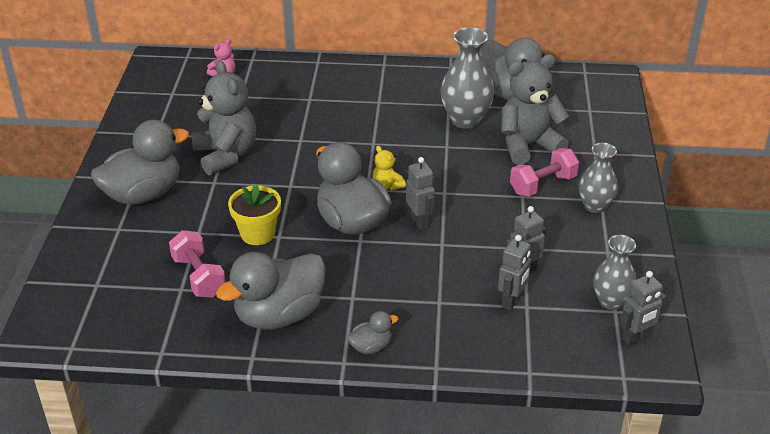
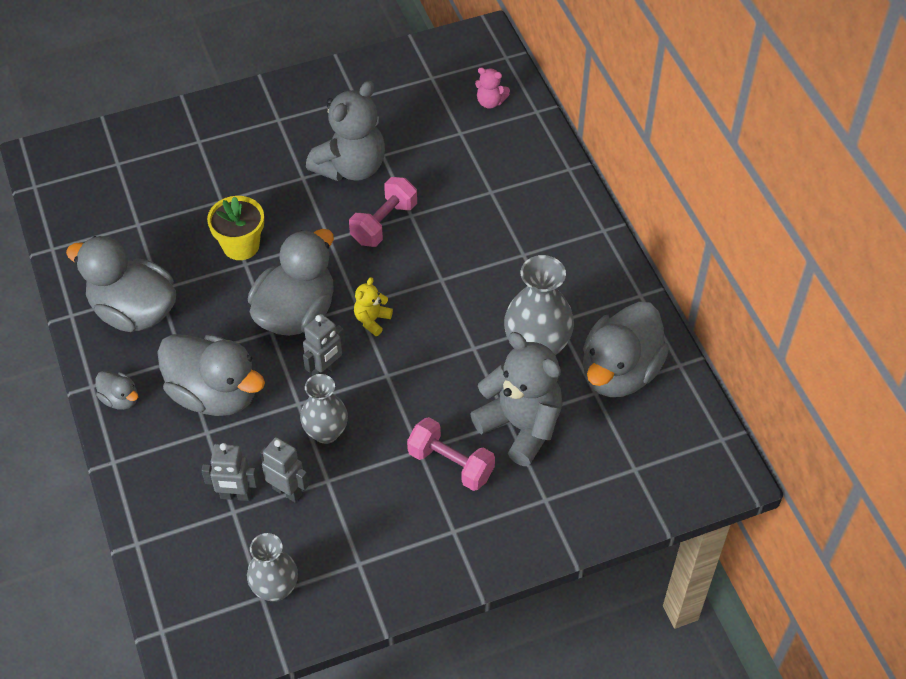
camera: 65 degrees right, 15 degrees up
grey duck [91,120,189,205] -> grey duck moved to [157,334,265,416]
pink dumbbell [169,230,226,298] -> pink dumbbell moved to [349,177,417,247]
grey vase [579,143,618,213] -> grey vase moved to [300,374,348,444]
grey robot [620,271,666,346] -> none

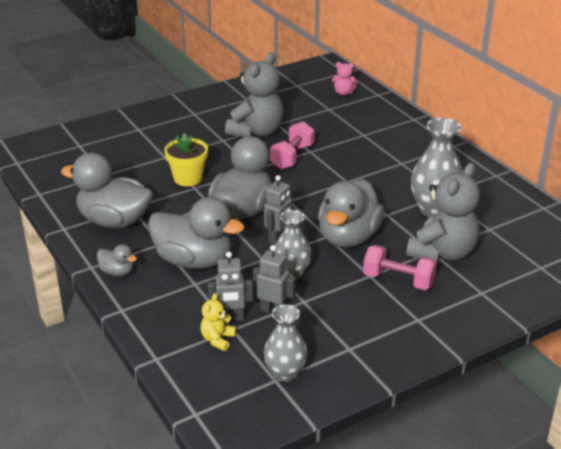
camera: 10 degrees left, 20 degrees down
yellow teddy bear [354,277,393,336] -> yellow teddy bear moved to [201,293,236,351]
grey teddy bear [470,332,563,466] -> grey teddy bear turned 90 degrees clockwise [406,163,480,263]
grey duck [583,302,669,397] -> grey duck moved to [318,179,384,248]

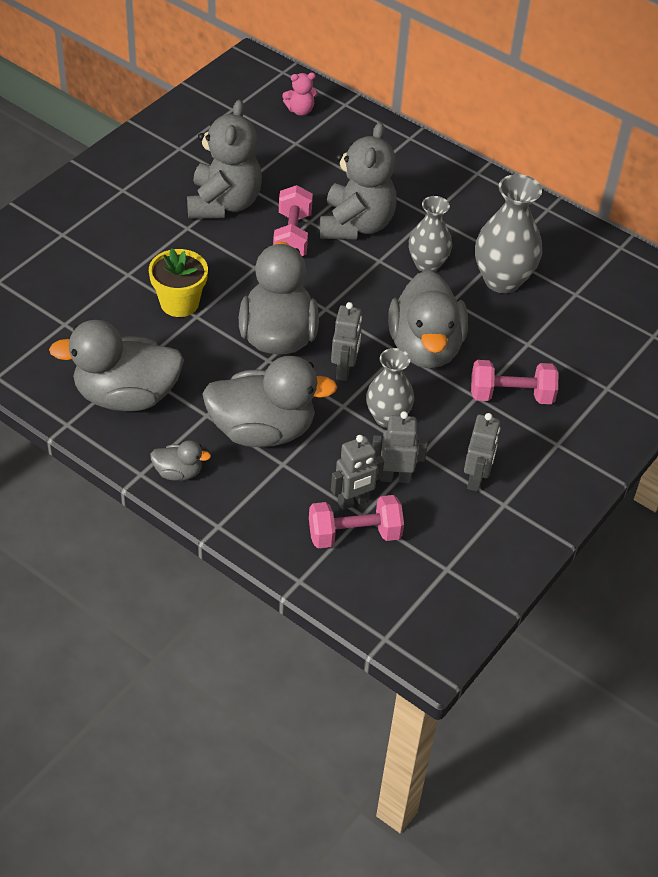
camera: 25 degrees left, 15 degrees up
yellow teddy bear [201,293,236,351] -> pink dumbbell [309,495,404,549]
grey vase [264,304,308,382] -> grey vase moved to [409,196,452,272]
grey teddy bear [406,163,480,263] -> grey teddy bear moved to [320,122,397,239]
none -> grey robot [464,413,500,492]

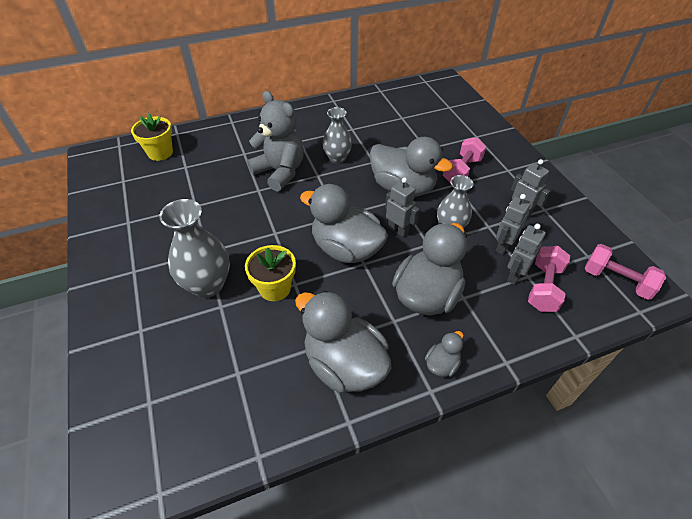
camera: 55 degrees left, 0 degrees up
grey duck [49,320,184,411] -> grey duck turned 105 degrees clockwise [295,291,392,393]
grey teddy bear [187,100,262,219] -> none
pink dumbbell [273,185,313,256] -> pink dumbbell moved to [585,244,666,300]
pink teddy bear [282,72,318,116] -> yellow flower pot [131,113,173,161]
grey robot [331,435,384,510] -> grey robot turned 150 degrees counterclockwise [507,224,546,285]
grey vase [475,174,542,293] -> grey vase moved to [159,199,230,298]

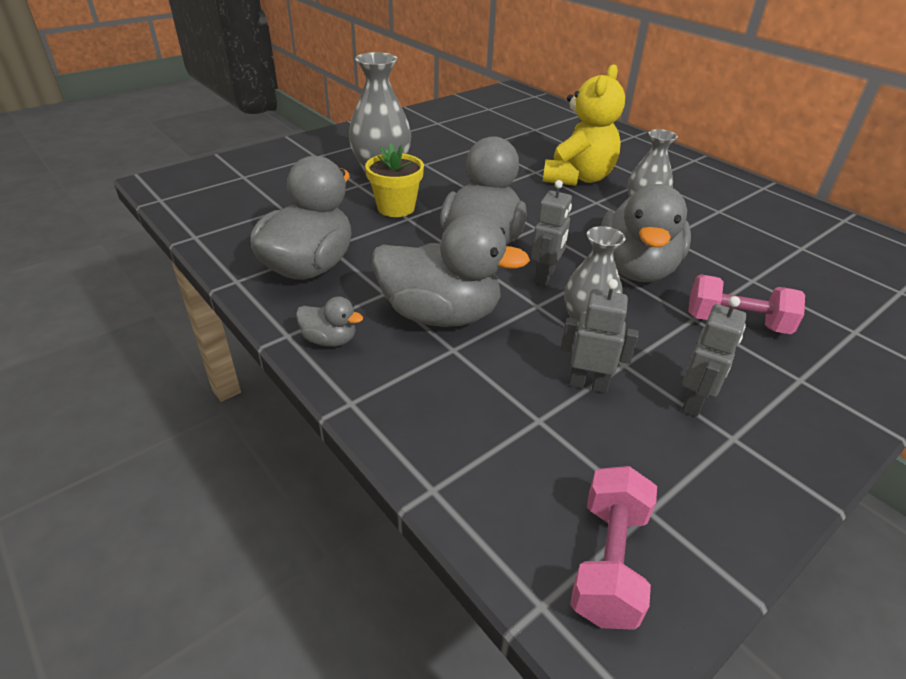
camera: 70 degrees right, 10 degrees down
yellow flower pot [131,113,173,161] -> none
grey teddy bear [247,91,304,191] -> yellow teddy bear [543,64,625,186]
grey robot [507,224,546,285] -> none
pink dumbbell [528,246,570,312] -> none

